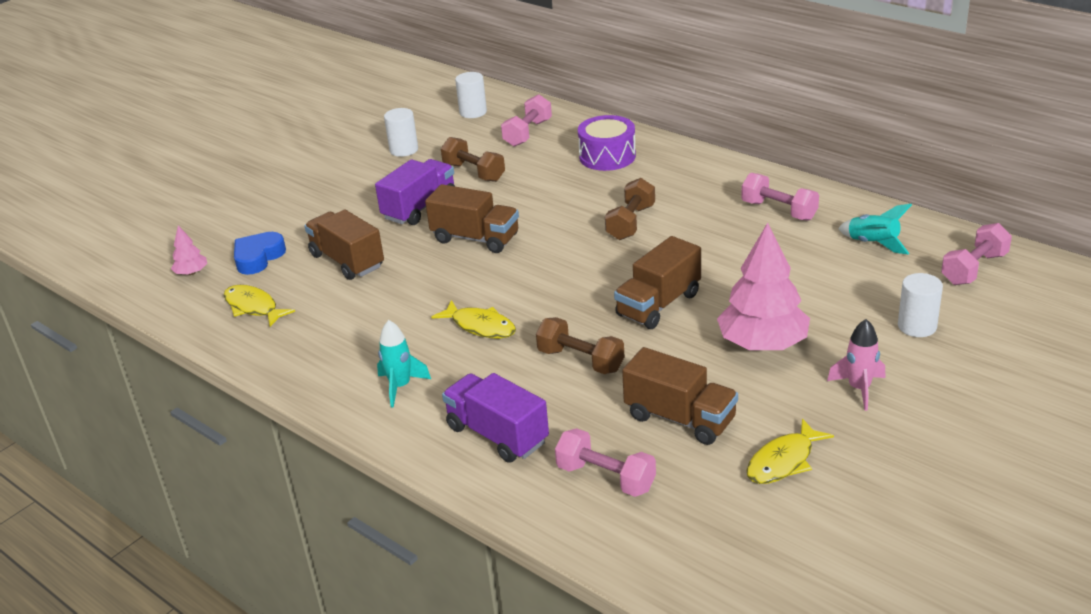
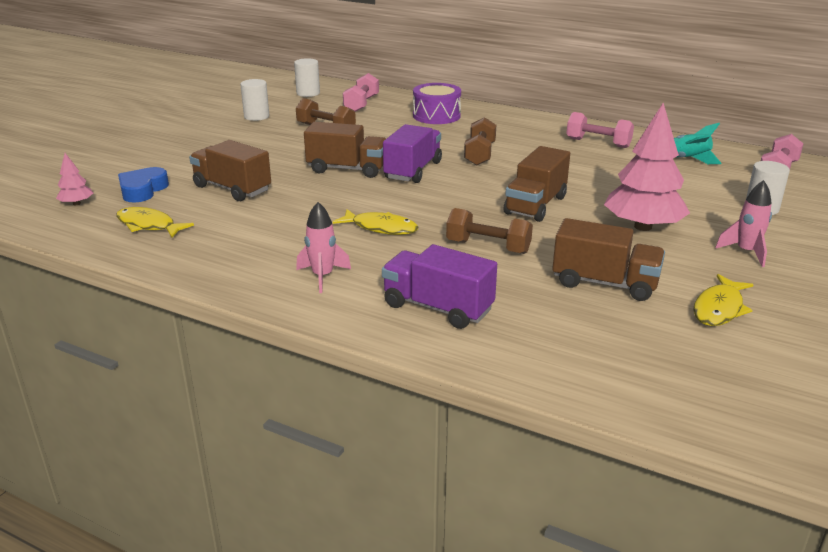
camera: 15 degrees left, 5 degrees down
purple truck [375,159,455,225] -> purple truck moved to [383,124,442,183]
turquoise rocket [377,320,431,408] -> pink rocket [296,202,351,293]
pink dumbbell [555,428,656,497] -> none

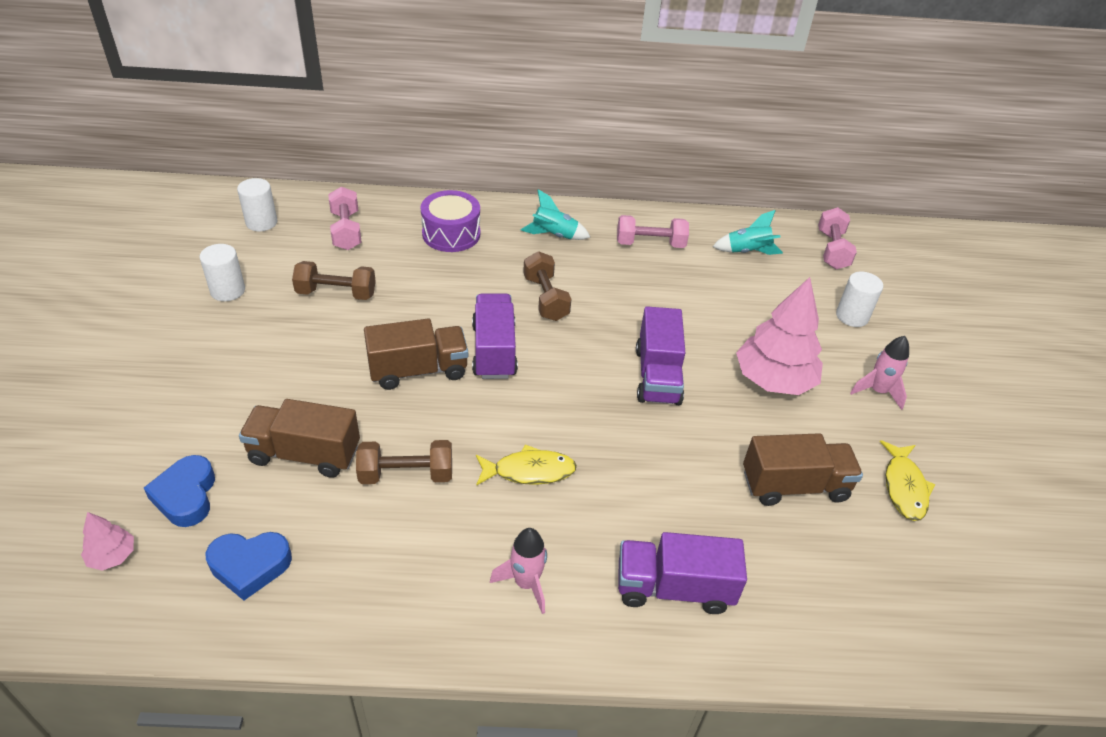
camera: 30 degrees left, 15 degrees up
yellow fish [116,207,194,238] -> blue heart [206,532,292,600]
brown dumbbell [446,208,533,254] -> brown dumbbell moved to [356,440,452,484]
brown truck [504,146,570,222] -> purple truck [636,306,685,405]
none -> turquoise rocket [521,189,590,240]

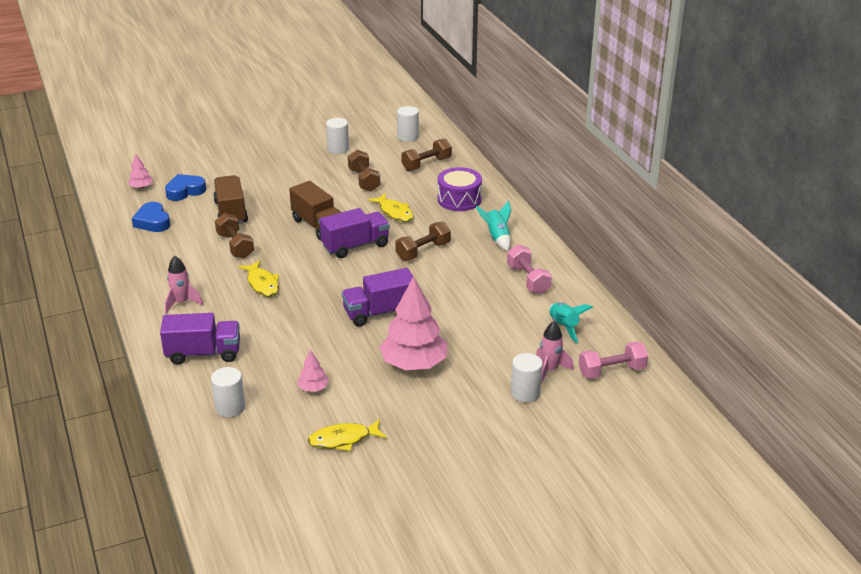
camera: 70 degrees right, 10 degrees down
pink dumbbell [328,186,362,250] -> brown dumbbell [401,138,452,171]
purple truck [618,532,747,614] -> purple truck turned 105 degrees clockwise [160,313,240,365]
brown truck [743,433,863,506] -> pink tree [298,350,329,392]
pink rocket [850,336,909,410] -> pink rocket moved to [536,321,574,384]
none -> white cylinder [211,367,245,417]
none -> yellow fish [368,193,414,222]

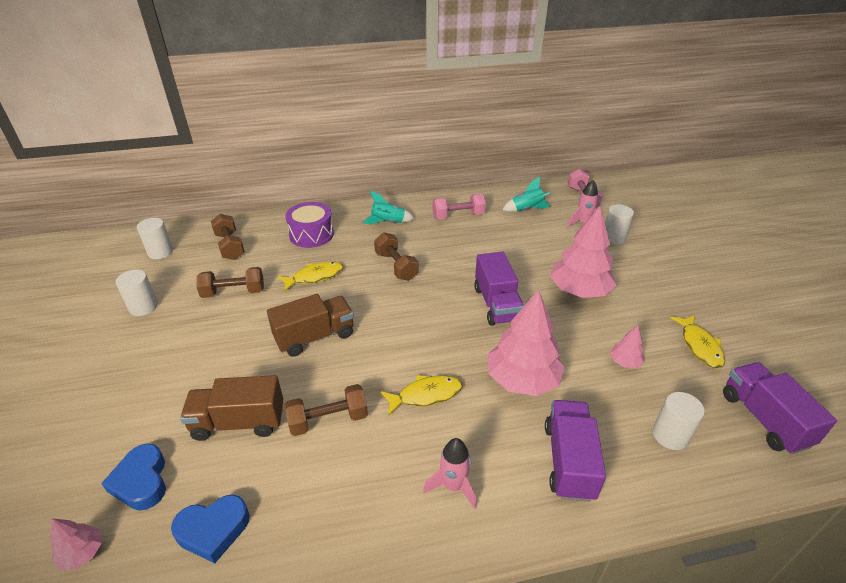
camera: 80 degrees left, 5 degrees up
purple truck [320,208,390,258] -> purple truck moved to [723,362,837,454]
none -> pink tree [488,290,565,396]

